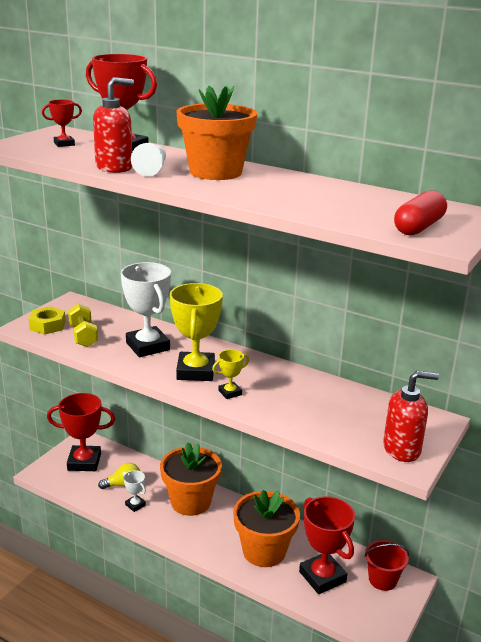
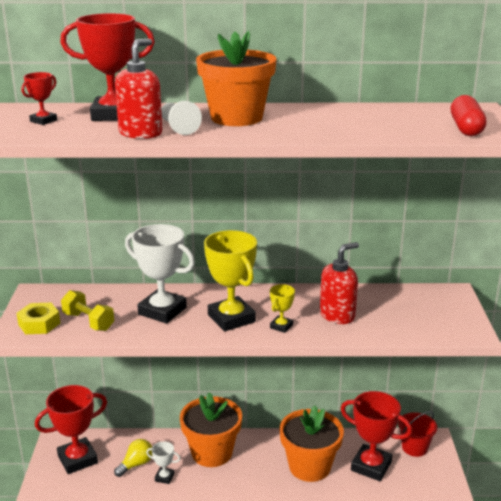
camera: 30 degrees left, 0 degrees up
red soap dispenser [383,371,439,462] -> red soap dispenser moved to [320,242,359,324]

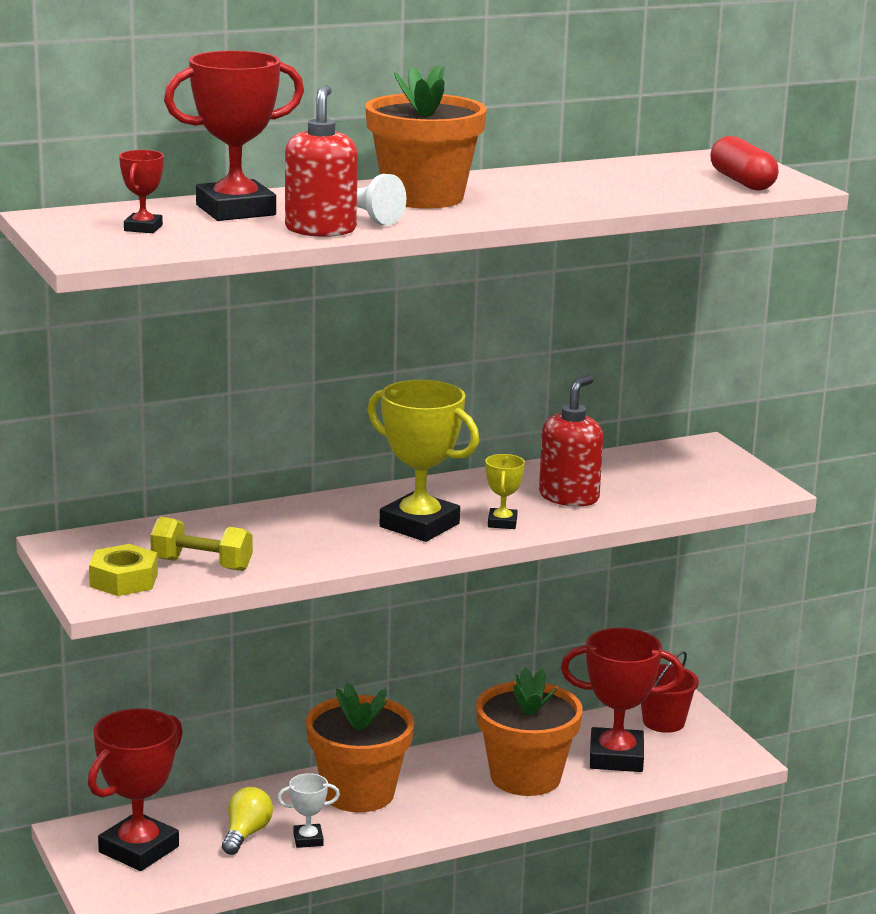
camera: 25 degrees left, 5 degrees down
white trophy [125,224,195,324] -> none

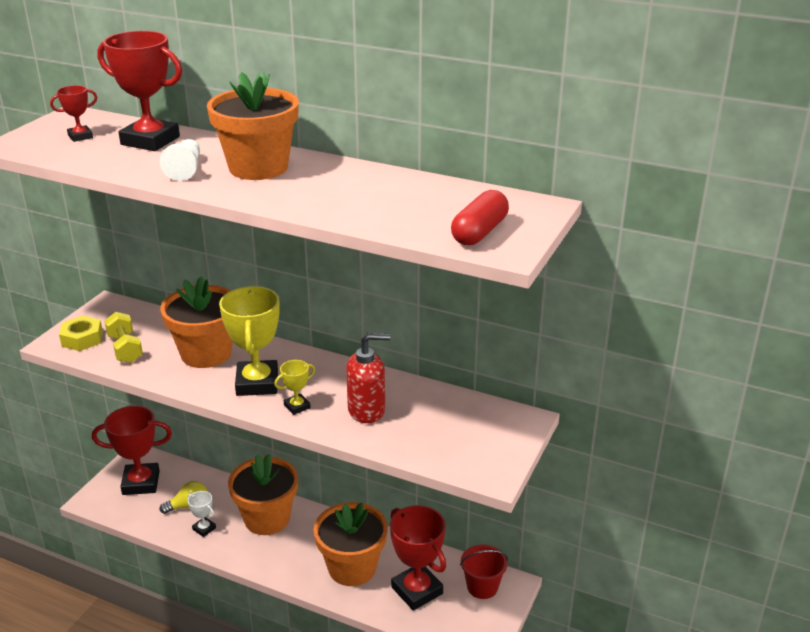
camera: 50 degrees right, 10 degrees up
red soap dispenser [285,85,358,237] -> none
none -> orange flower pot [160,276,233,368]

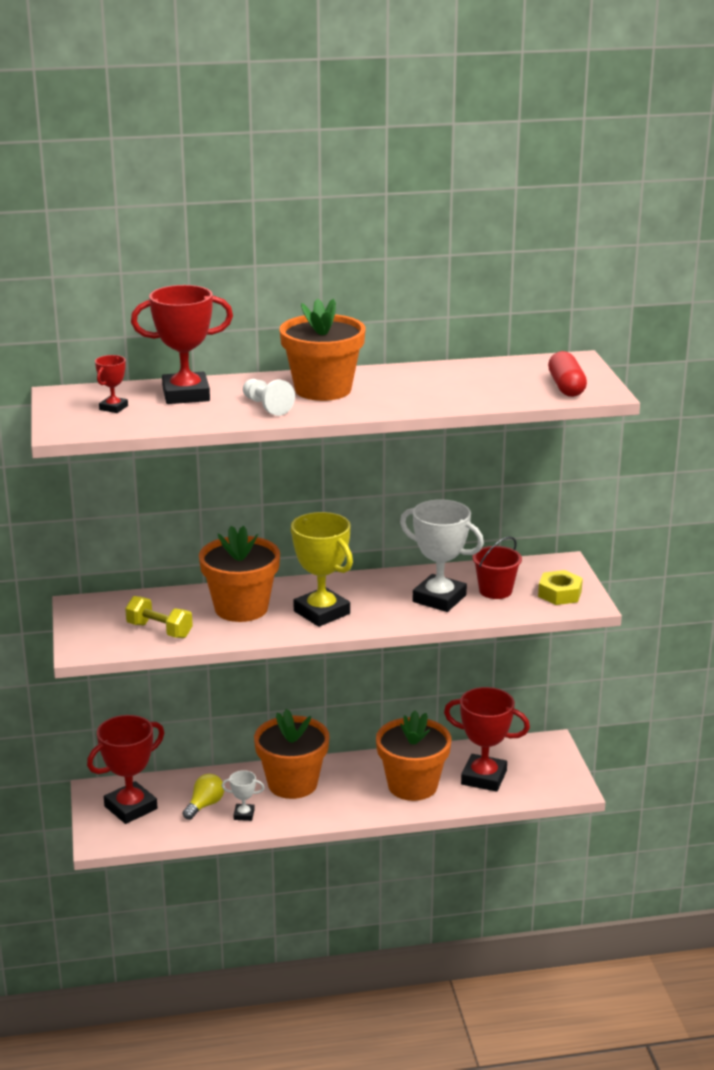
camera: 35 degrees left, 5 degrees down
yellow nut [59,316,103,351] -> yellow nut moved to [538,570,583,605]
yellow trophy [274,360,315,415] -> none
red soap dispenser [346,333,390,423] -> white trophy [400,499,484,612]
red bucket [460,545,508,599] -> red bucket moved to [472,537,522,599]

